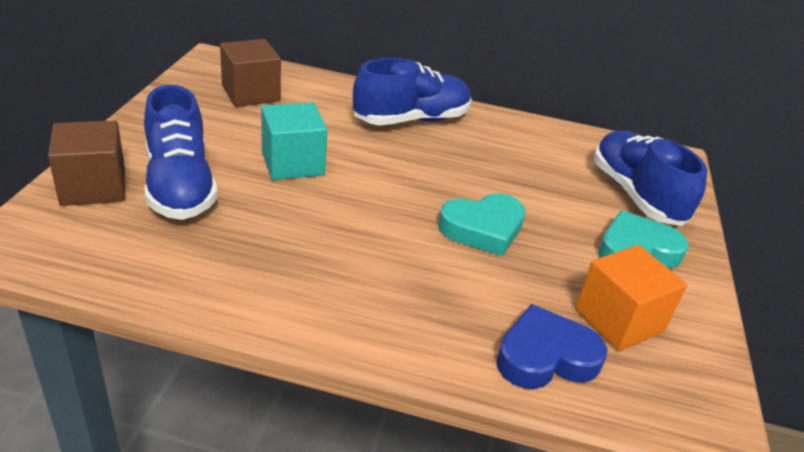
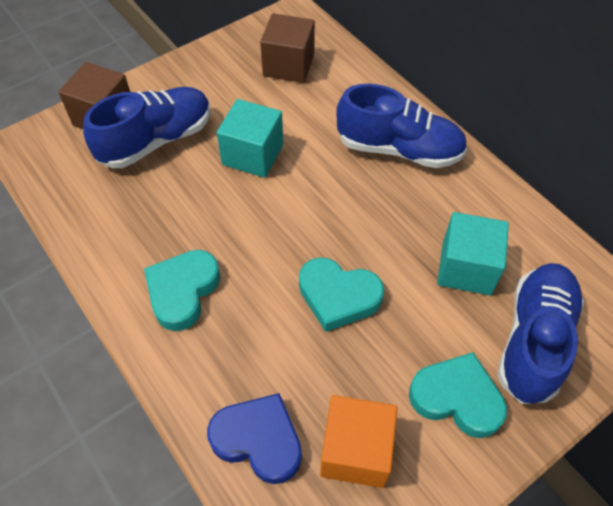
camera: 45 degrees right, 20 degrees up
blue shoe [144,85,218,220] -> blue shoe turned 150 degrees counterclockwise [83,87,211,168]
none -> turquoise heart [144,250,220,331]
none -> turquoise cube [437,212,509,295]

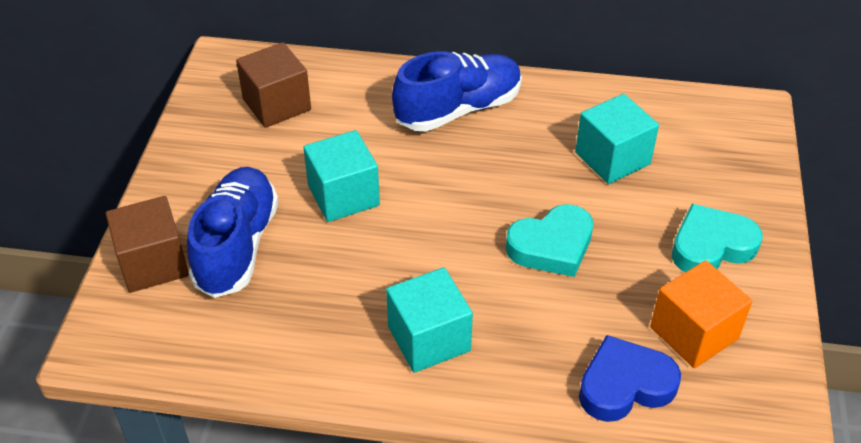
camera: 45 degrees left, 10 degrees down
turquoise heart [144,250,220,331] -> turquoise cube [386,267,473,373]
blue shoe [497,263,584,404] -> none

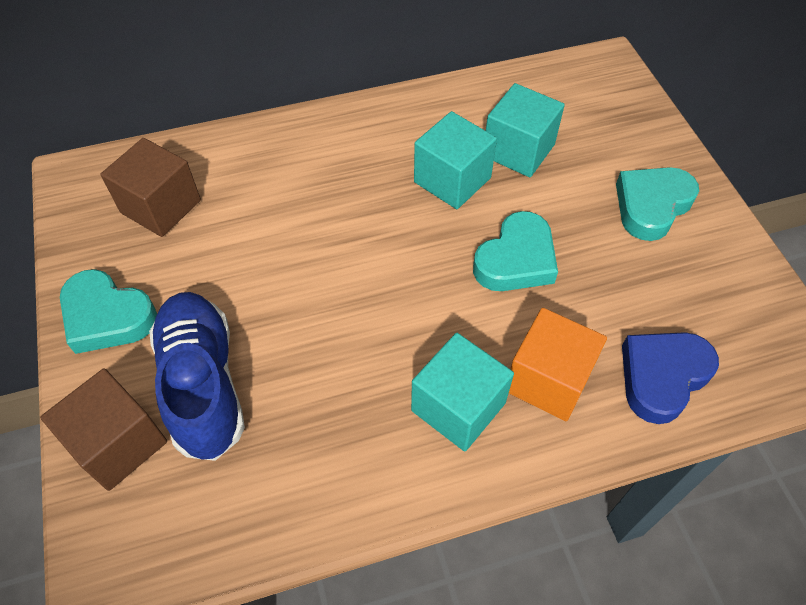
camera: 25 degrees left, 10 degrees up
turquoise cube [303,130,380,222] -> turquoise cube moved to [414,111,497,209]
blue shoe [392,51,522,132] -> none
orange cube [650,260,752,368] -> orange cube moved to [509,308,607,421]
none -> turquoise heart [60,269,157,354]

